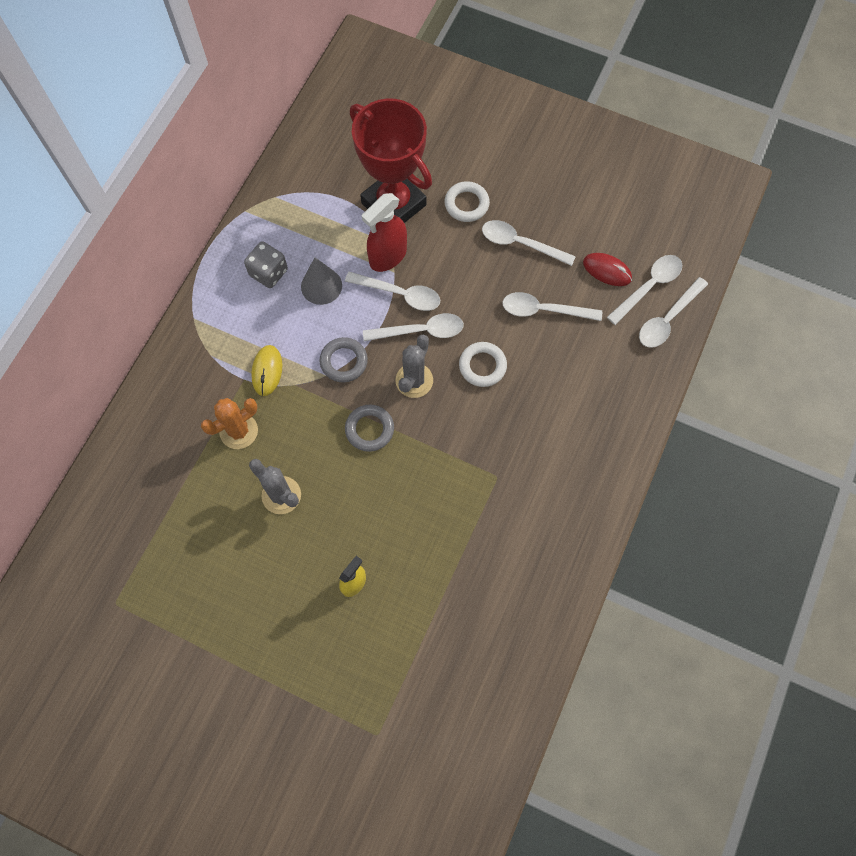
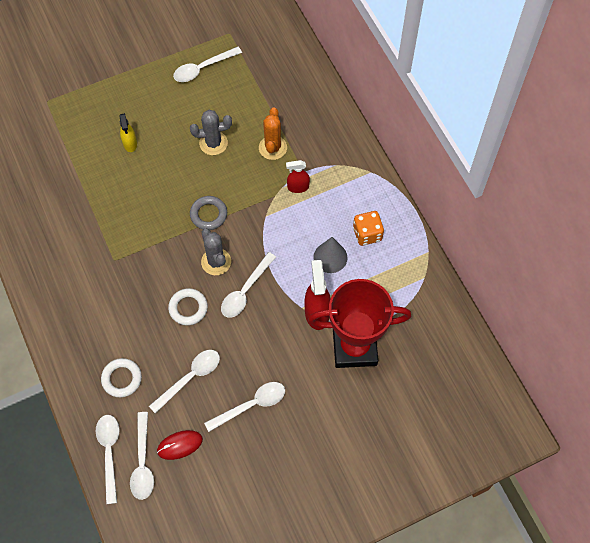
camera: 130 degrees right, 5 degrees down
grey dice [244,241,288,288] -> orange dice [353,211,384,246]
yellow mouse [251,345,282,396] -> red spray bottle [286,160,310,193]
grey ring [320,337,368,382] -> none
white spoon [345,272,440,311] -> white spoon moved to [173,47,242,82]
white ring [445,181,490,222] -> white ring moved to [101,358,142,398]

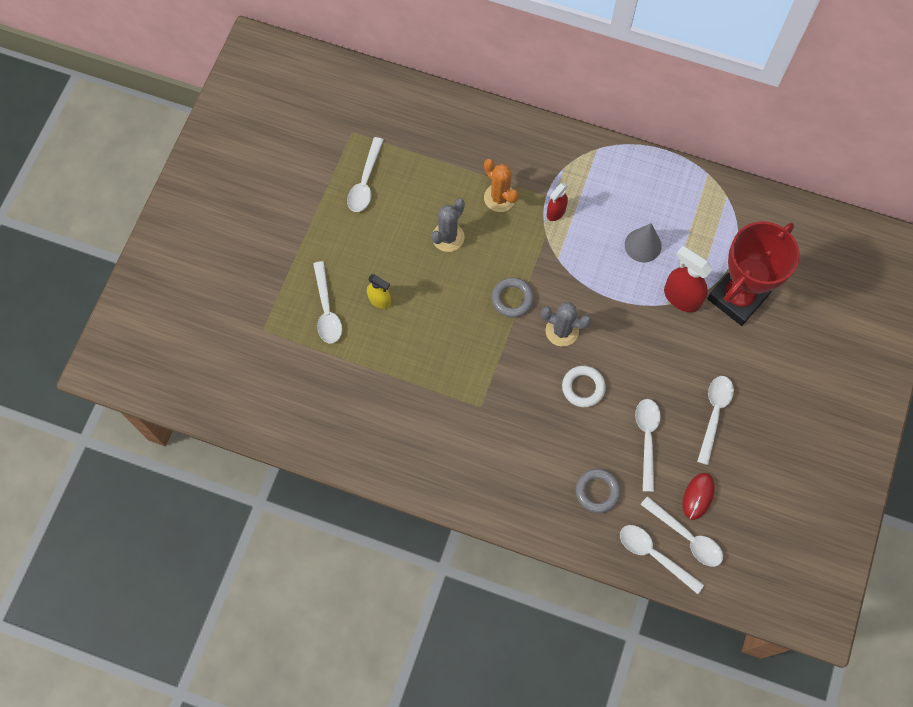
camera: 45 degrees left, 5 degrees up
white ring [101,358,142,398] -> grey ring [576,469,621,513]
white spoon [221,252,276,318] -> white spoon moved to [313,261,342,343]
orange dice [353,211,384,246] -> none

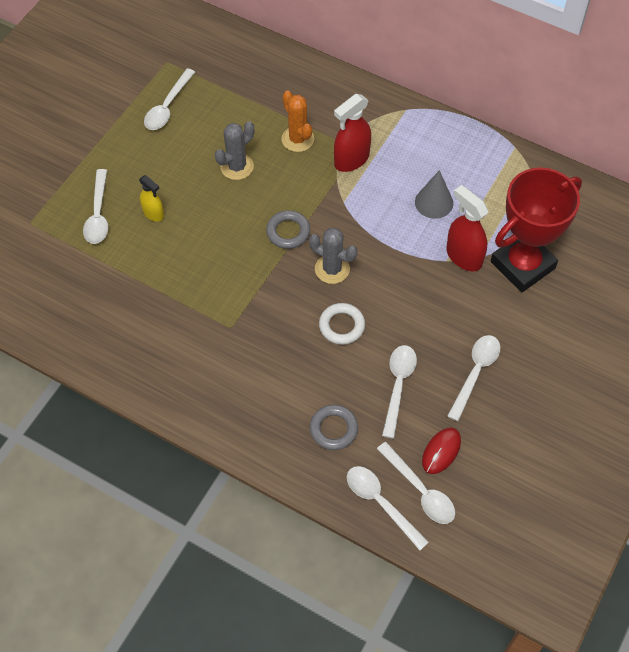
camera: 10 degrees right, 10 degrees down
red spray bottle [547,182,568,221] -> red spray bottle [334,94,371,172], size x1.65

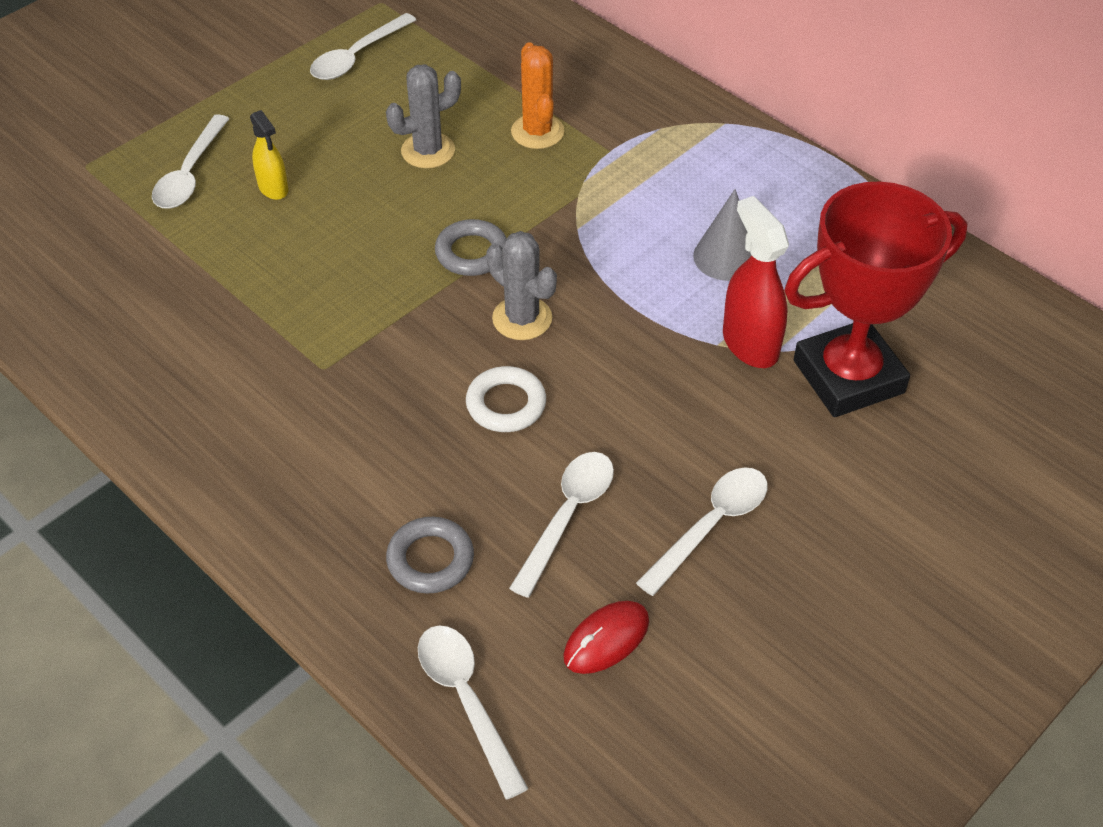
camera: 15 degrees right, 10 degrees down
red spray bottle [334,94,371,172] -> none
white spoon [377,442,455,524] -> none

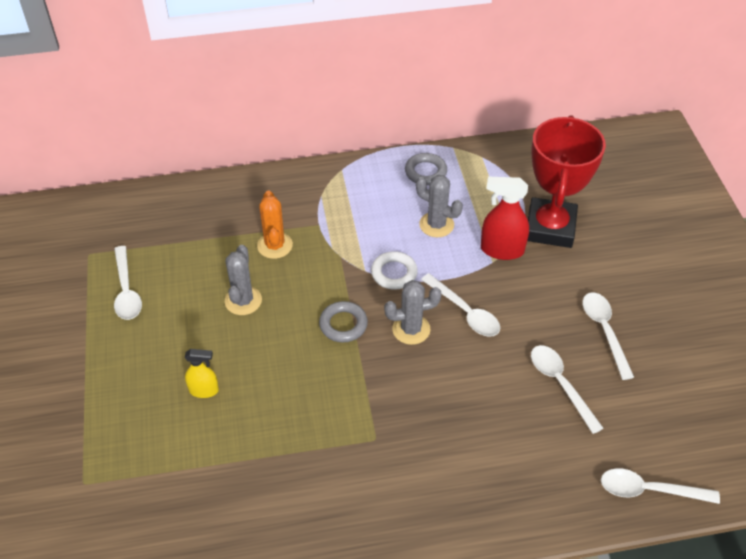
camera: 55 degrees left, 0 degrees up
white spoon [152,114,230,209] -> white spoon moved to [421,273,500,337]
grey ring [386,517,474,594] -> grey ring moved to [405,153,447,185]
white ring [466,366,546,432] -> white ring moved to [371,251,418,290]
orange cactus [511,42,565,149] -> orange cactus turned 60 degrees clockwise [257,190,293,259]
red mouse [563,601,649,674] -> none
grey cone [693,189,751,281] -> grey cactus [416,175,463,237]

